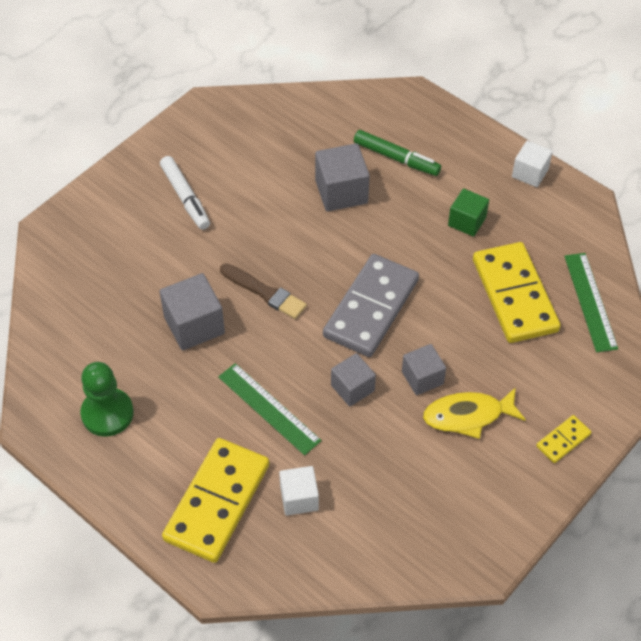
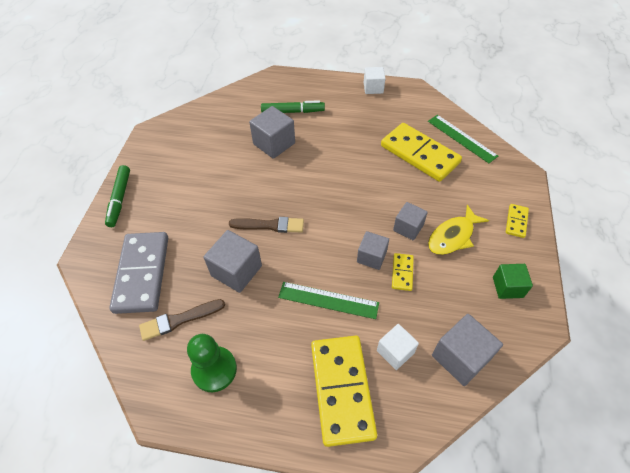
camera: 30 degrees left, 0 degrees up
white marker [160,156,210,230] -> none
grey domino [323,254,419,357] -> grey domino moved to [109,232,168,314]
green cube [448,188,489,237] -> green cube moved to [493,264,533,299]
none -> green marker [105,165,130,227]
none -> brown brush [139,299,225,341]
none -> yellow domino [392,253,414,291]
none -> grey cube [432,314,503,386]

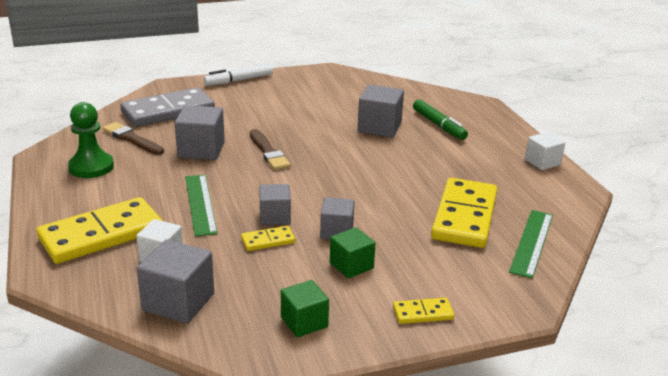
camera: 60 degrees right, 25 degrees down
green marker [105,165,130,227] -> white marker [203,64,273,86]
yellow fish [428,205,489,255] -> green cube [330,227,376,279]

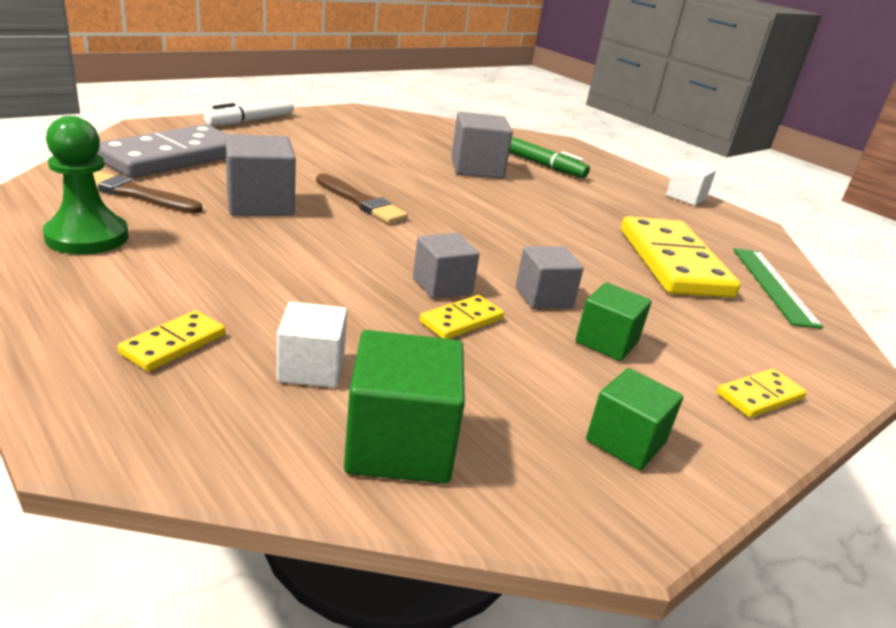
camera: 25 degrees left, 0 degrees up
yellow domino [37,197,162,264] -> yellow domino [117,310,225,372], size x0.45
grey cube [137,239,214,324] -> green cube [344,330,465,483]
green ruler [185,175,218,237] -> none

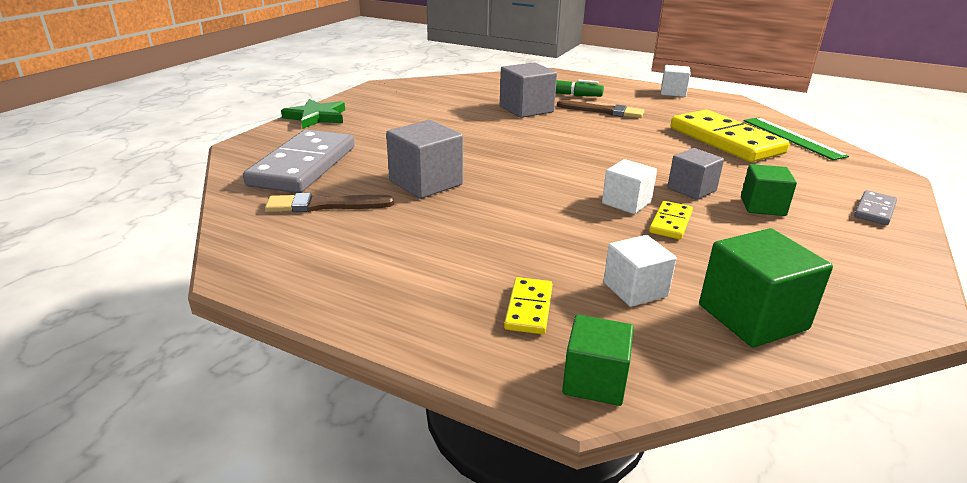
camera: 20 degrees left, 0 degrees up
green pawn [43,116,129,255] -> none
white marker [204,99,294,126] -> green star [281,99,345,129]
brown brush [316,174,408,223] -> brown brush moved to [557,100,644,118]
grey cube [413,233,480,299] -> white cube [602,159,657,214]
green cube [586,368,683,470] -> green cube moved to [562,315,634,406]
yellow domino [717,369,807,418] -> grey domino [854,190,897,225]

